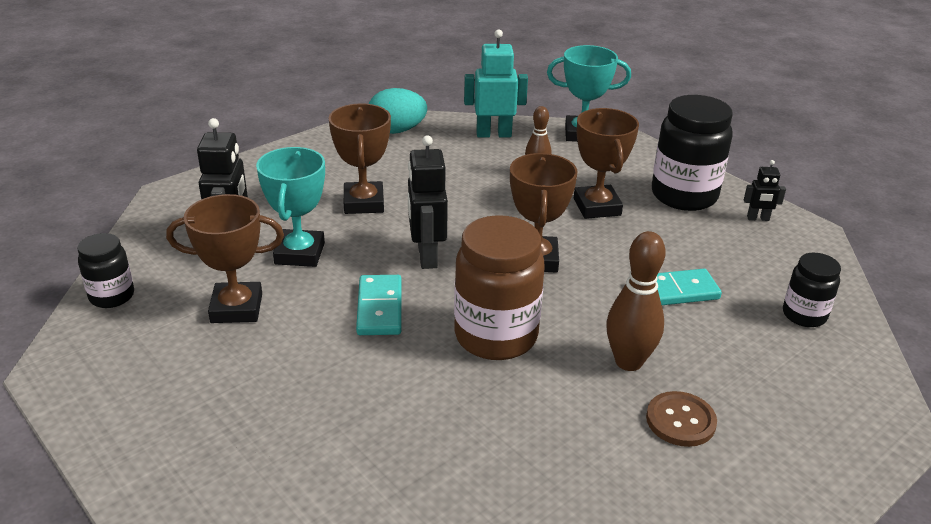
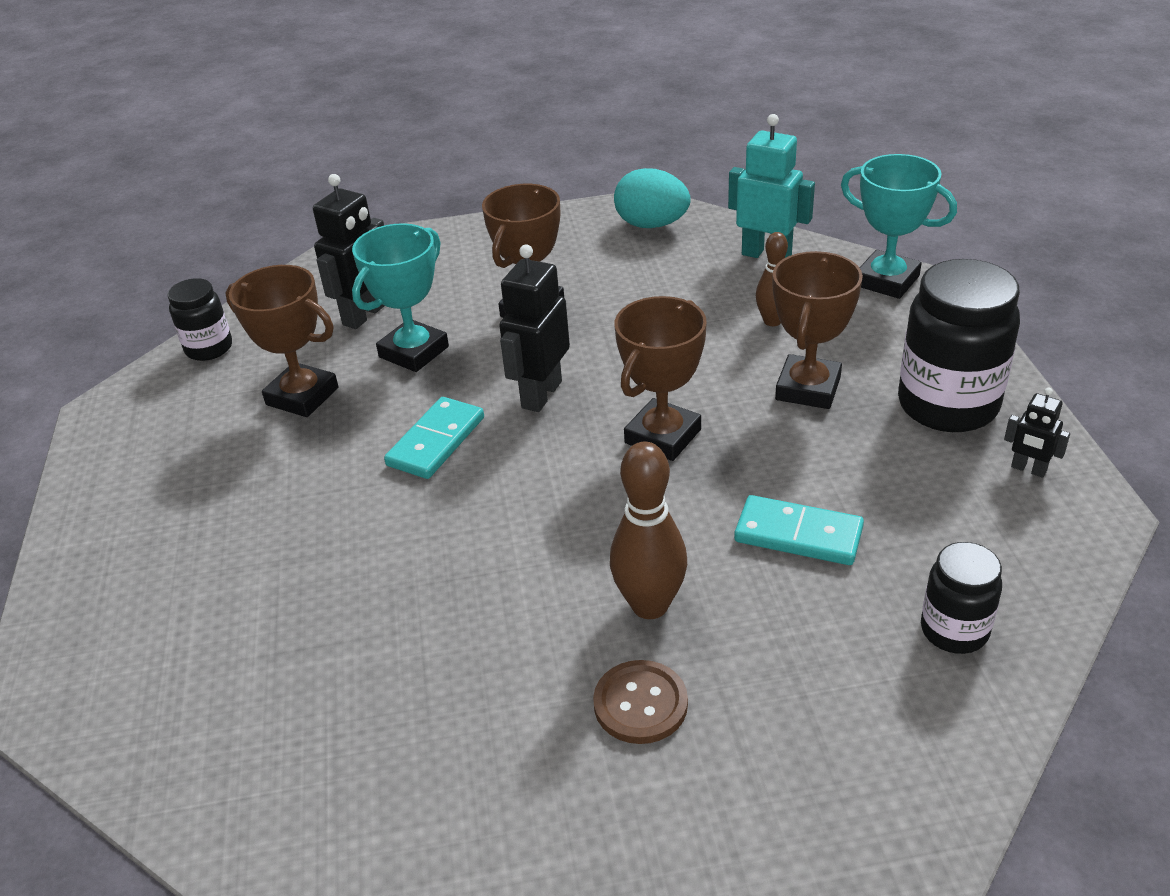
camera: 35 degrees right, 5 degrees up
brown jar [454,215,545,360] -> none

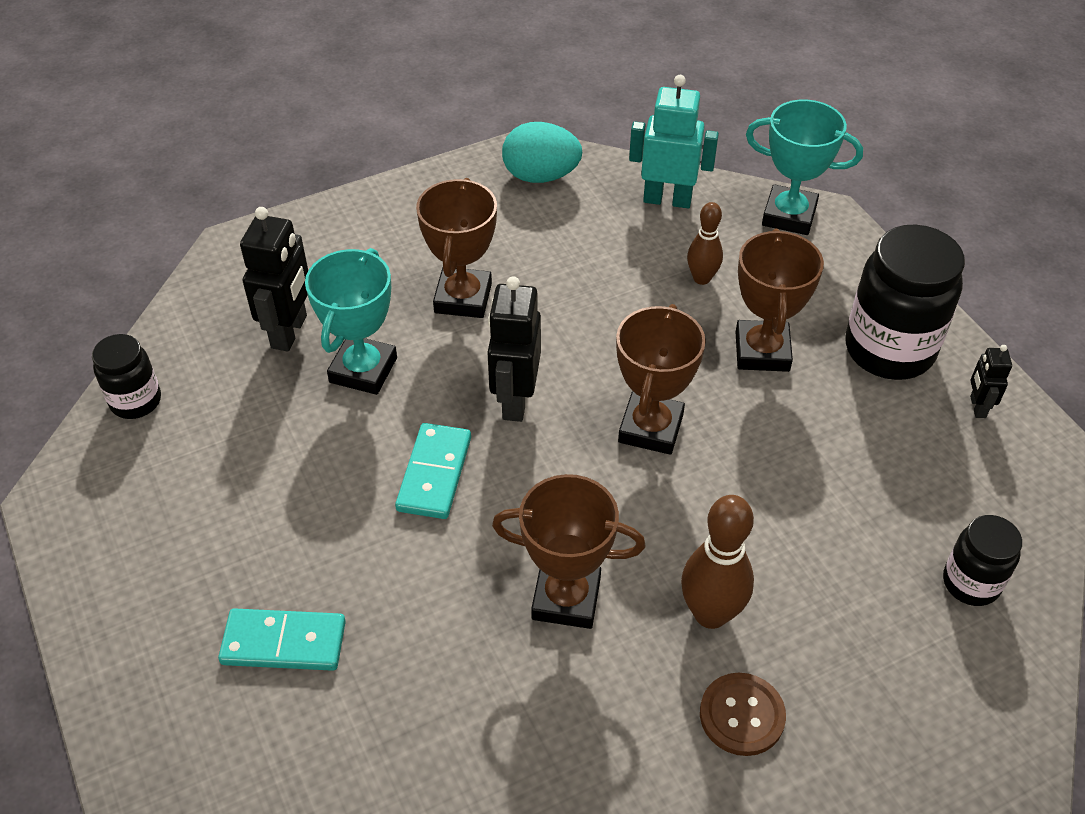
camera: 20 degrees left, 10 degrees up
brown trophy [226,265,339,417] -> brown trophy moved to [492,474,646,629]
turquoise domino [734,495,864,565] -> turquoise domino moved to [218,608,346,671]
black robot [1004,388,1070,478] -> black robot turned 75 degrees clockwise [970,345,1012,418]

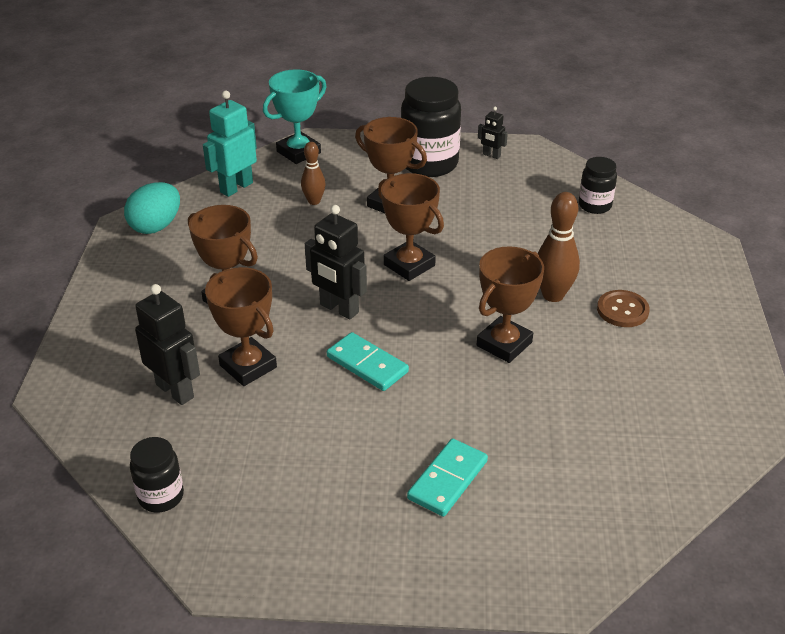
camera: 60 degrees left, 10 degrees down
turquoise trophy [305,248,397,395] -> brown trophy [205,267,277,386]

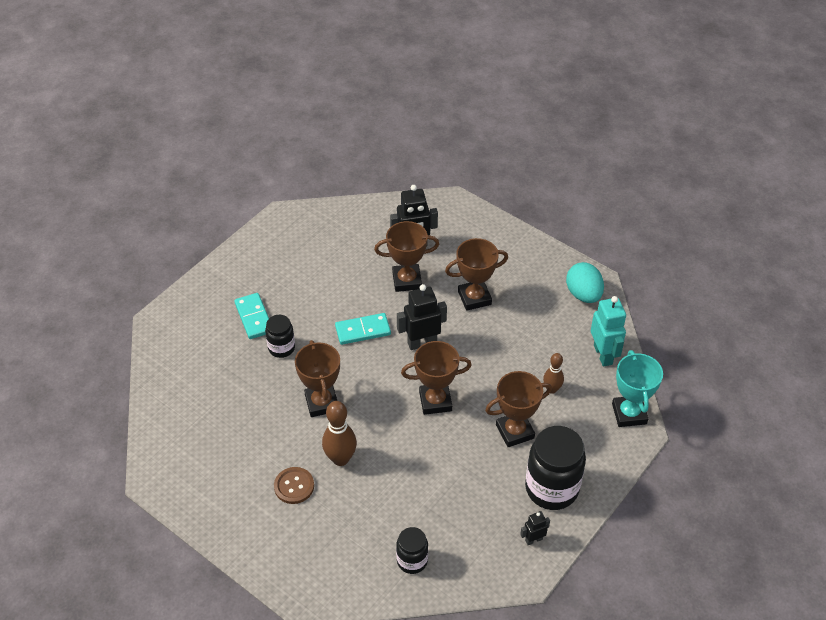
camera: 125 degrees right, 10 degrees up
black jar [130,437,184,513] -> black jar moved to [265,315,295,358]

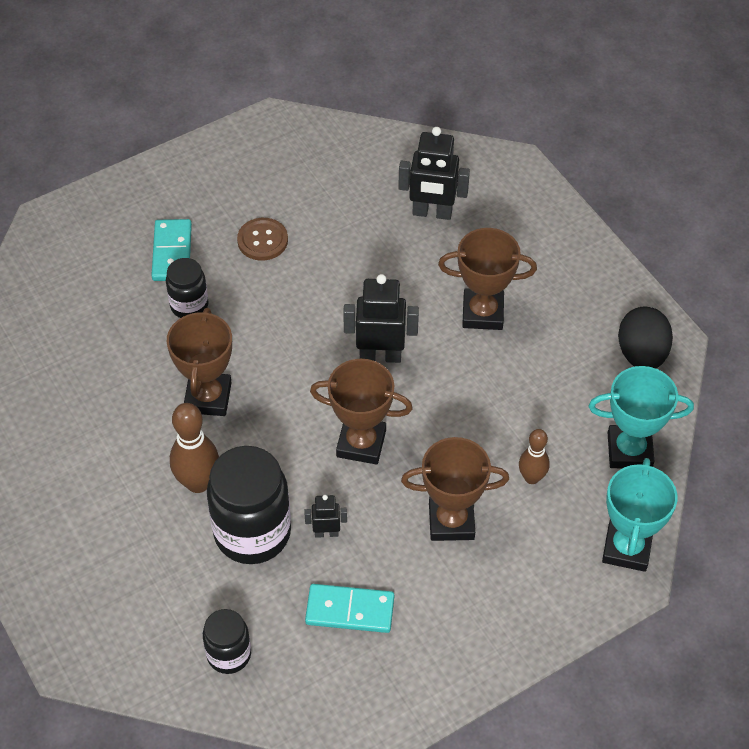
camera: 20 degrees right, 5 degrees up
brown button [274,467,314,504] -> brown button moved to [237,218,288,261]
turquoise domino [335,313,391,345] -> turquoise domino moved to [305,584,394,633]
brown trophy [374,221,439,292] -> none
black robot [520,511,550,545] -> black robot moved to [304,495,347,538]
black jar [525,426,586,510] -> black jar moved to [207,446,291,564]
turquoise egg [566,262,604,303] -> black egg [618,306,673,368]
turquoise robot [591,296,626,367] -> turquoise trophy [589,366,694,468]

